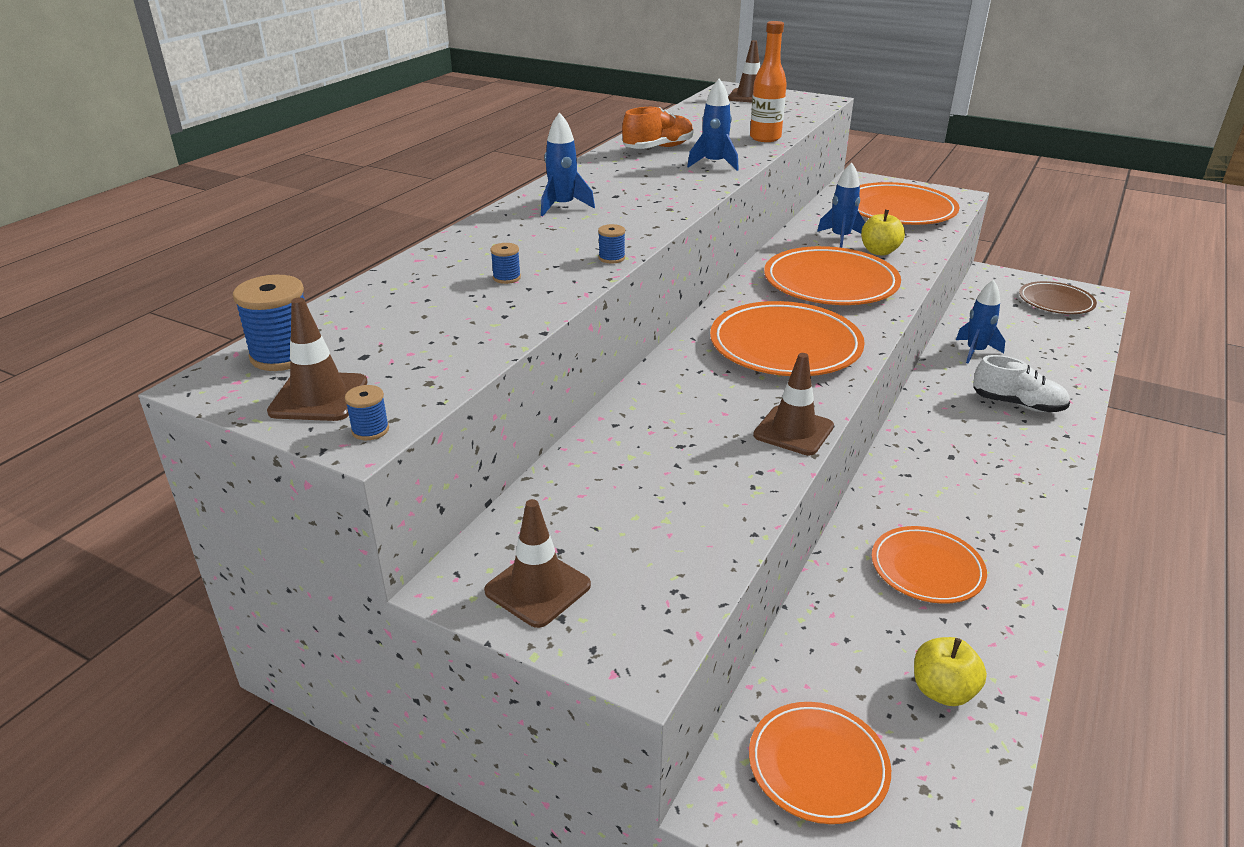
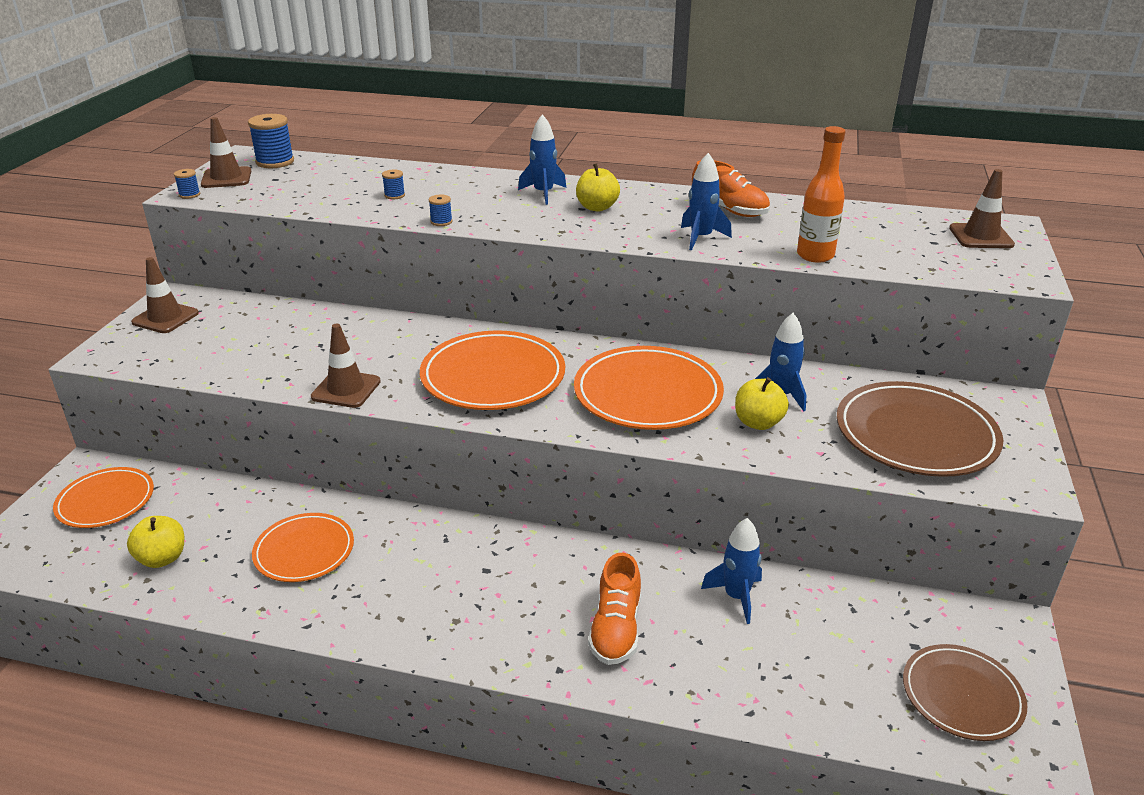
camera: 75 degrees right, 0 degrees up
orange plate [858,182,960,225] -> brown plate [837,381,1003,477]
white shoe [973,355,1070,412] -> orange shoe [588,553,641,665]
none -> yellow apple [576,164,620,212]

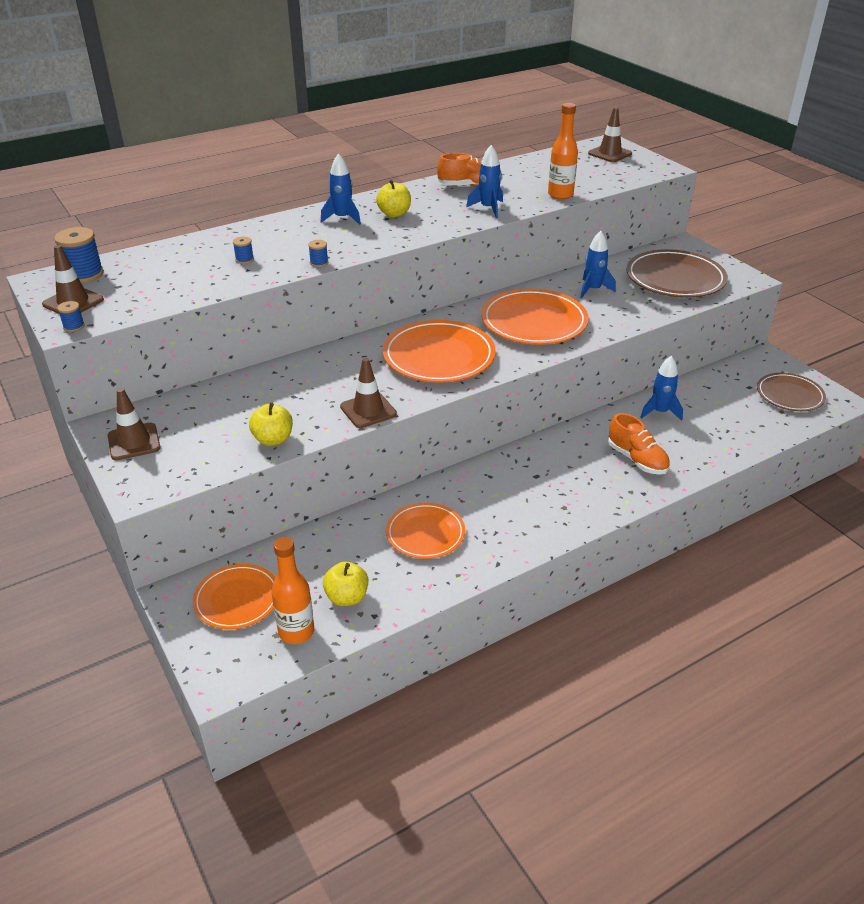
camera: 45 degrees left, 5 degrees up
yellow apple [735,377,789,430] -> yellow apple moved to [249,402,293,446]
none -> orange bottle [271,537,314,644]

